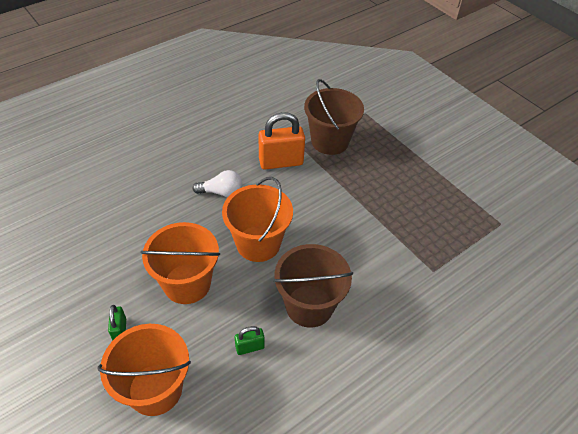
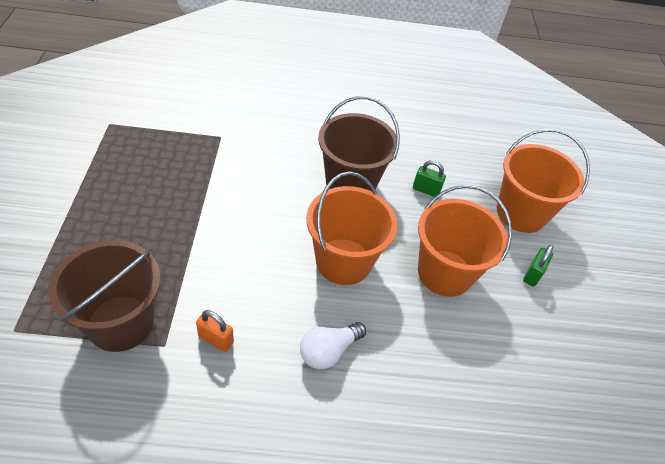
camera: 145 degrees left, 0 degrees up
white light bulb [192,170,242,197] -> white light bulb turned 75 degrees counterclockwise [300,322,366,369]
orange padlock [258,112,305,169] -> orange padlock [196,310,234,352], size x0.50

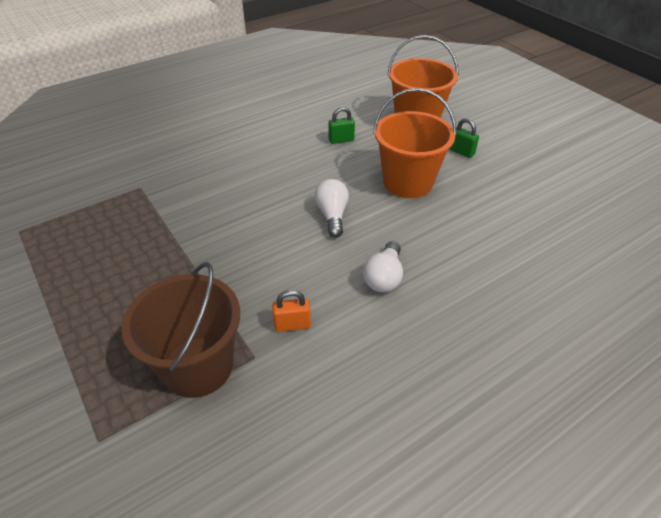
camera: 30 degrees left, 5 degrees down
orange bucket [306,172,398,285] -> white light bulb [315,179,349,238]
brown bucket [318,96,400,191] -> none
green padlock [523,245,553,287] -> green padlock turned 45 degrees counterclockwise [449,118,479,158]

